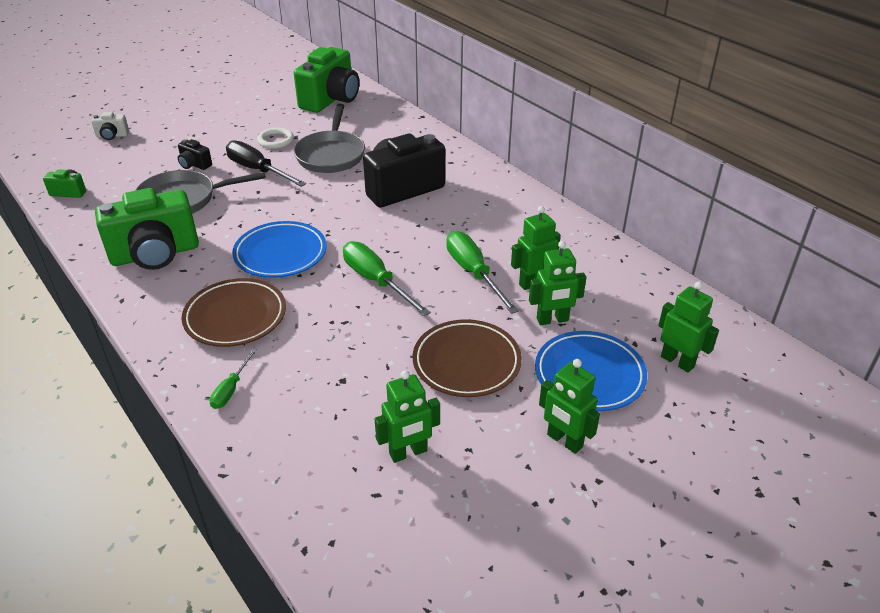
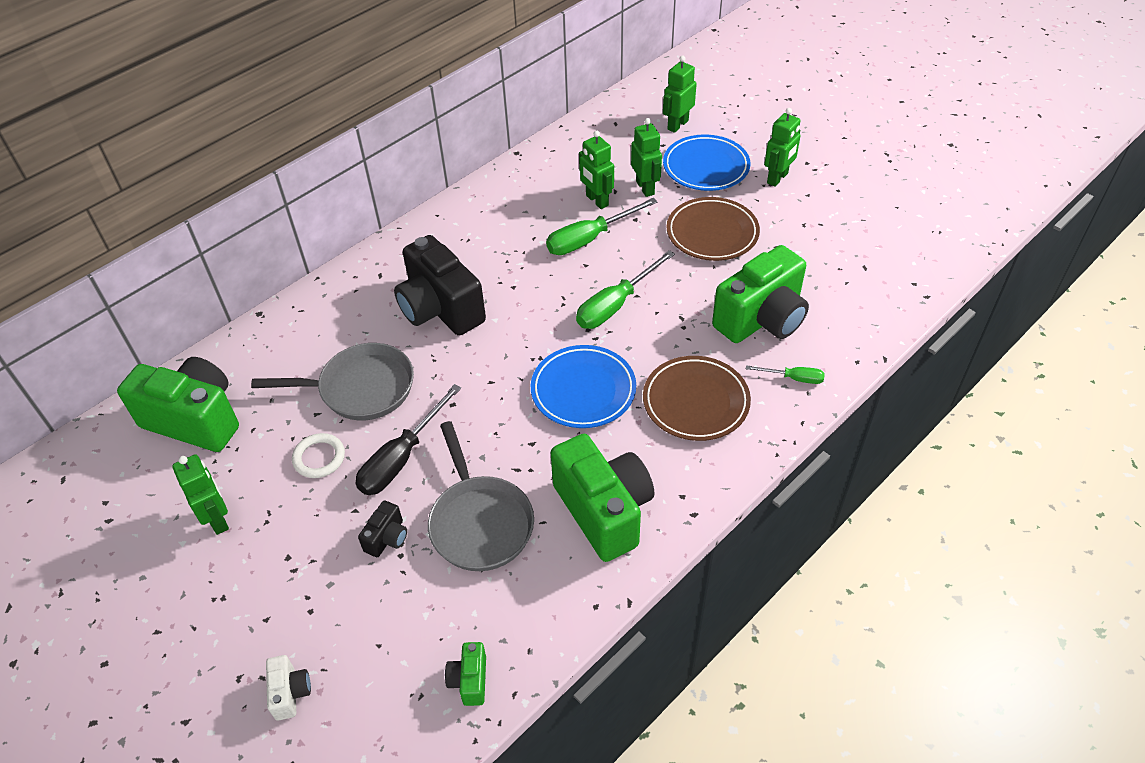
camera: 95 degrees left, 10 degrees up
green robot [375,370,440,463] -> green robot moved to [172,454,229,535]
none -> green camera [712,245,809,343]

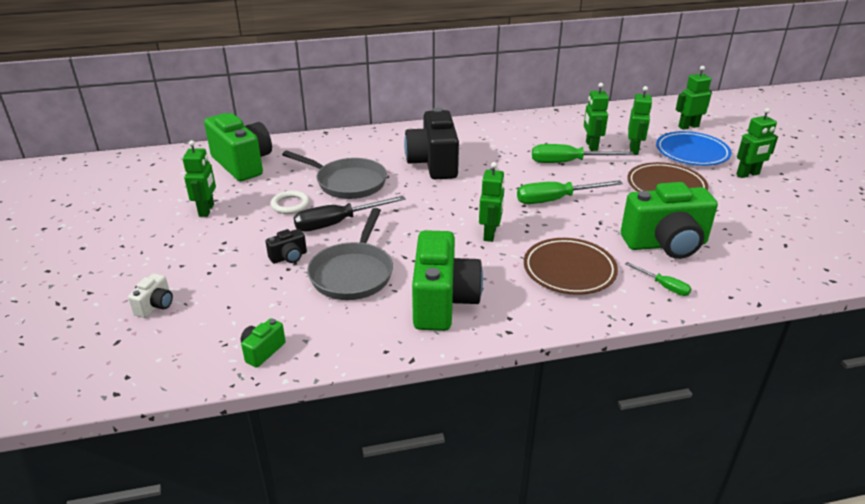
camera: 30 degrees right, 15 degrees down
blue plate [531,345,636,428] -> green robot [479,162,505,242]

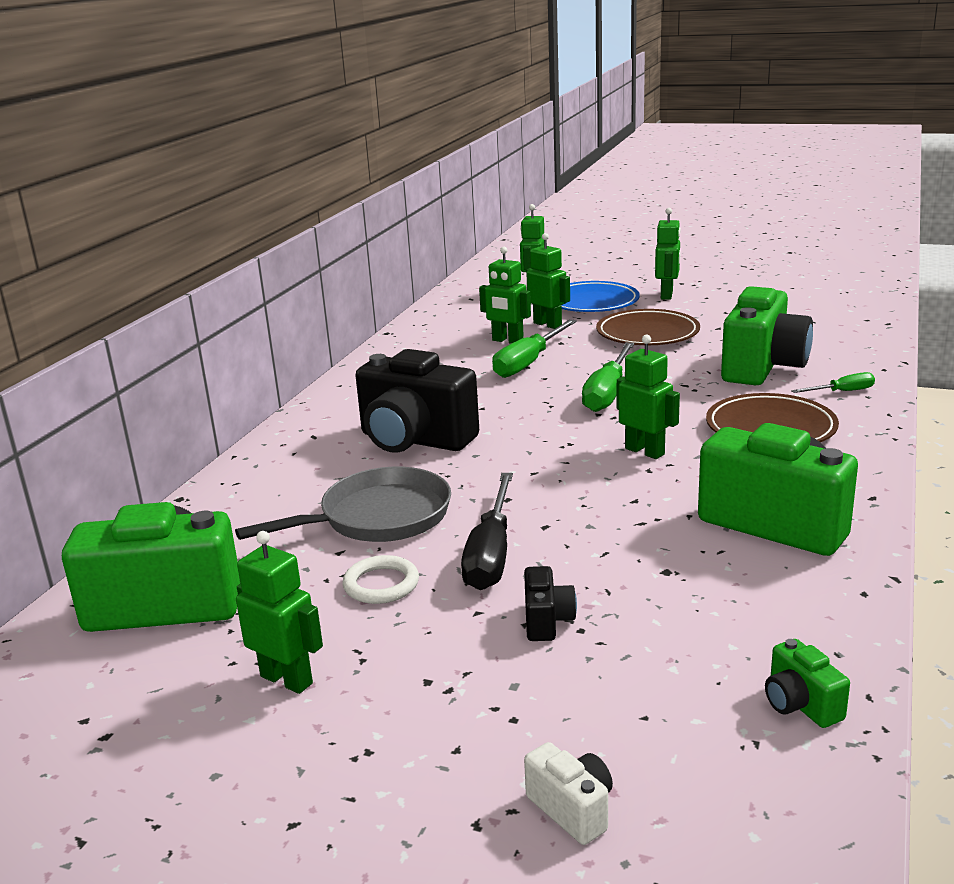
camera: 55 degrees left, 10 degrees down
grey pan [307,208,393,300] -> none

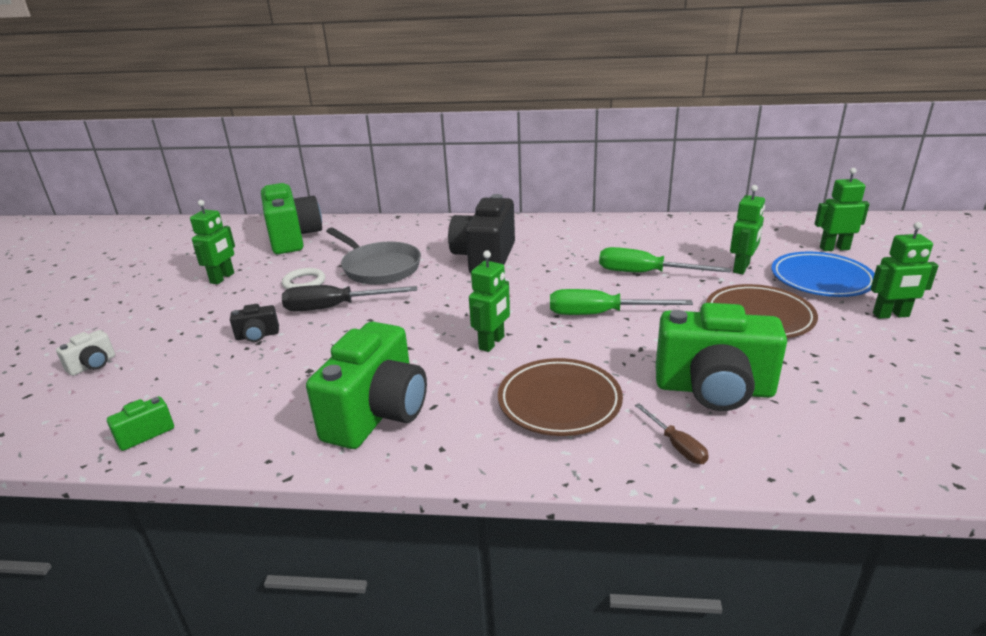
camera: 75 degrees right, 5 degrees up
green robot [479,247,531,344] -> none
green screwdriver [791,372,875,393] -> brown screwdriver [635,403,709,464]

